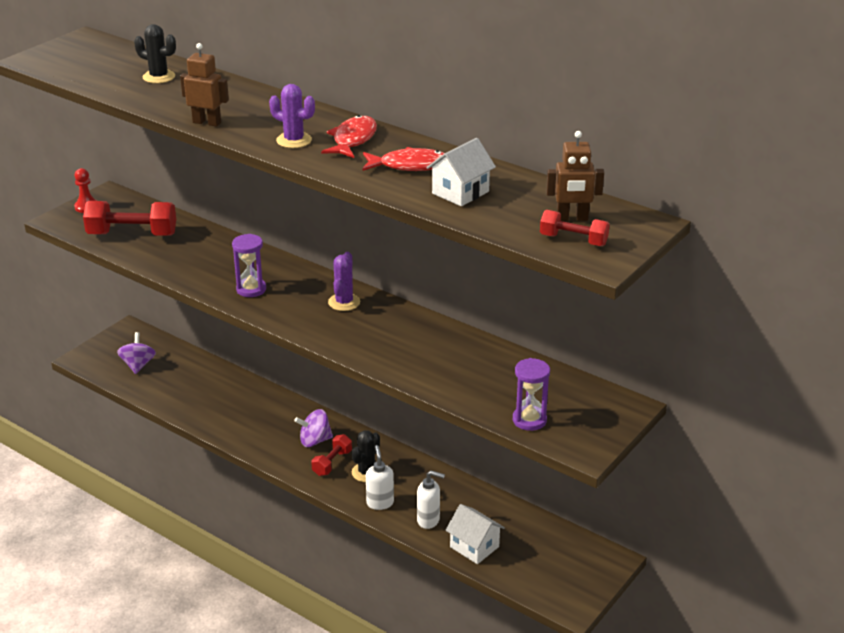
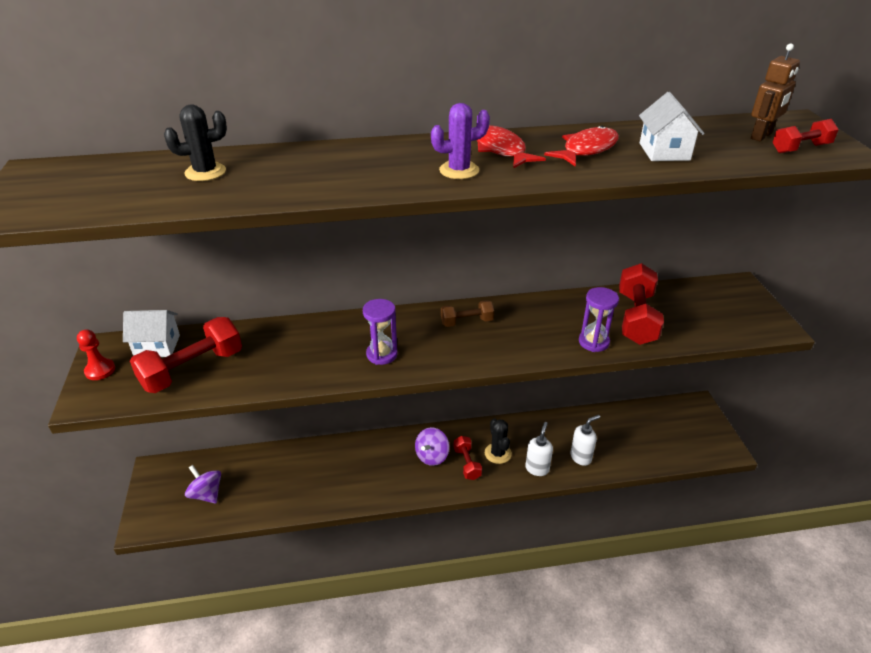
camera: 45 degrees left, 5 degrees up
brown robot [180,43,229,127] -> none
purple cactus [328,252,360,311] -> brown dumbbell [441,300,494,327]
white soap dispenser [366,445,394,510] -> white soap dispenser turned 75 degrees clockwise [525,422,553,476]
white house [446,504,505,564] -> white house moved to [123,310,180,357]
purple hourglass [513,358,550,431] -> purple hourglass moved to [579,287,619,352]
none -> red dumbbell [619,263,664,345]

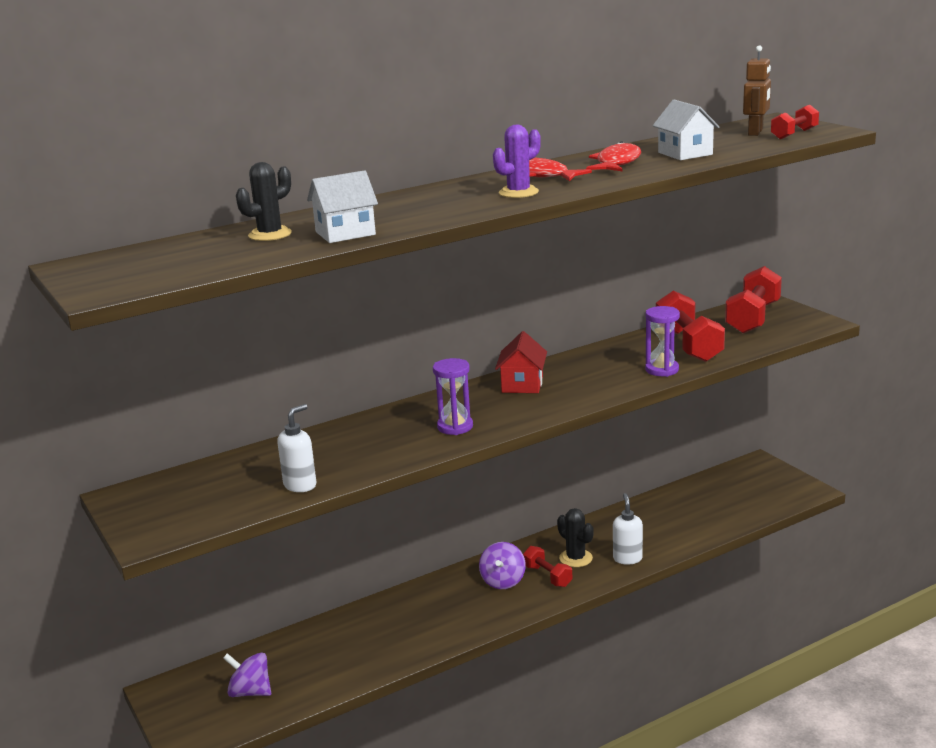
camera: 20 degrees left, 15 degrees down
red pawn [77,329,115,380] -> none
white house [123,310,180,357] -> white house moved to [307,170,378,243]
red dumbbell [130,317,242,393] -> red dumbbell moved to [725,266,782,333]
brown dumbbell [441,300,494,327] -> red house [495,331,547,393]
white soap dispenser [570,415,600,466] -> white soap dispenser moved to [277,404,316,492]

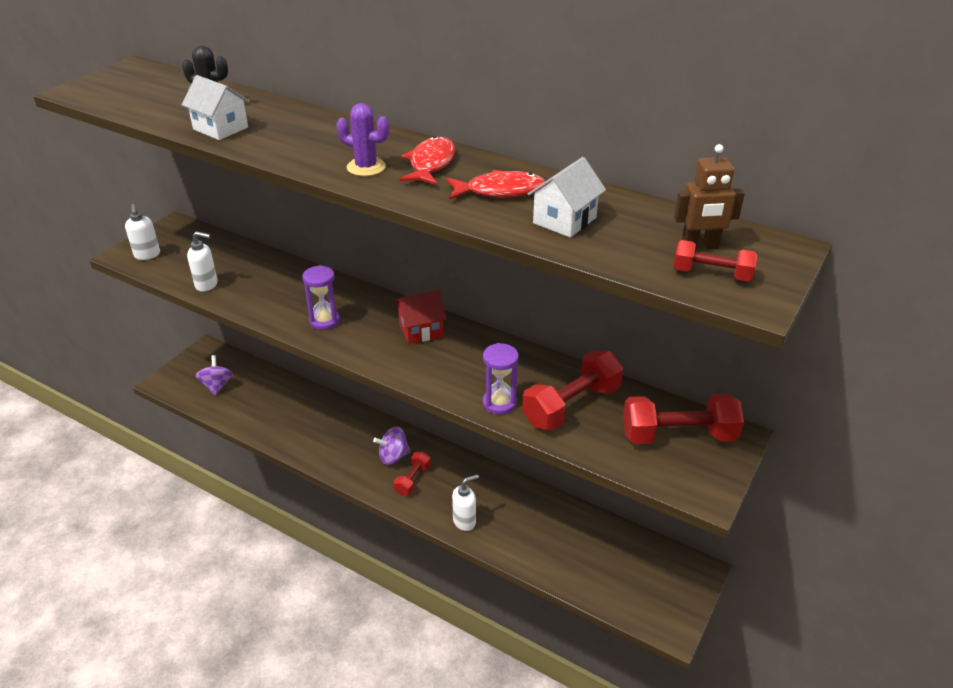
camera: 60 degrees right, 15 degrees up
black cactus [557,508,594,567] -> none
none -> white soap dispenser [125,204,160,260]

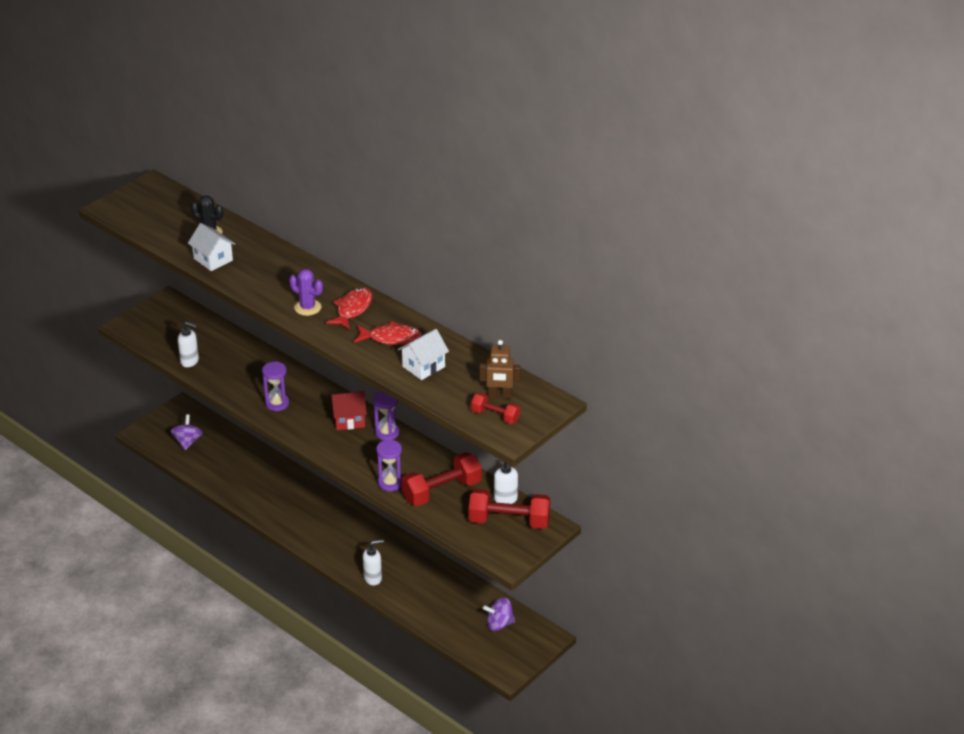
camera: 10 degrees right, 0 degrees up
white soap dispenser [125,204,160,260] -> white soap dispenser moved to [494,462,518,504]
purple spinning top [373,427,411,465] -> purple spinning top moved to [483,598,515,631]
red dumbbell [394,451,431,495] -> none
none -> purple hourglass [373,391,399,440]

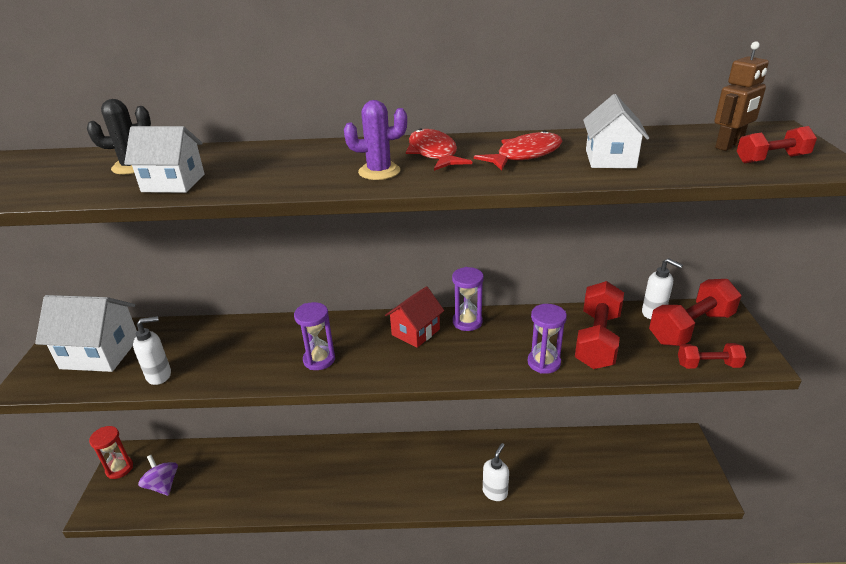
camera: 40 degrees left, 5 degrees down
purple spinning top [483,598,515,631] -> none
none -> white house [35,295,137,372]
none -> red hourglass [89,426,133,479]
none -> red dumbbell [678,343,746,369]

